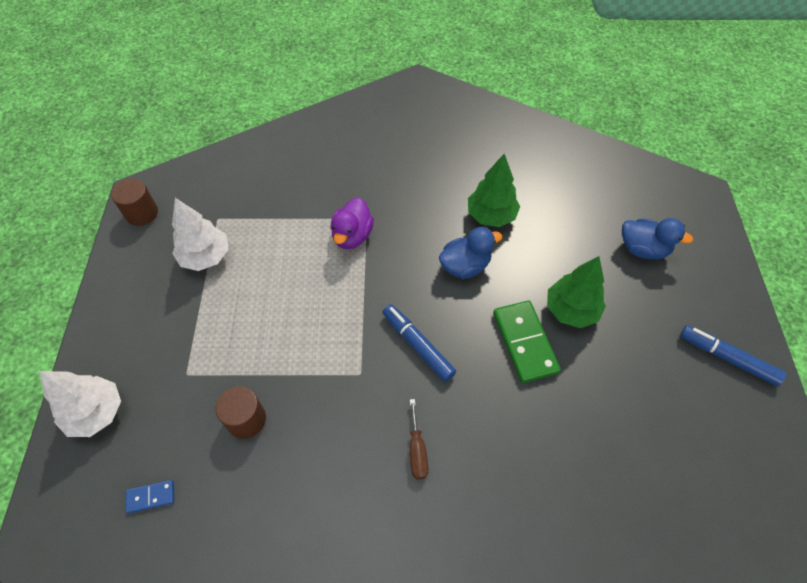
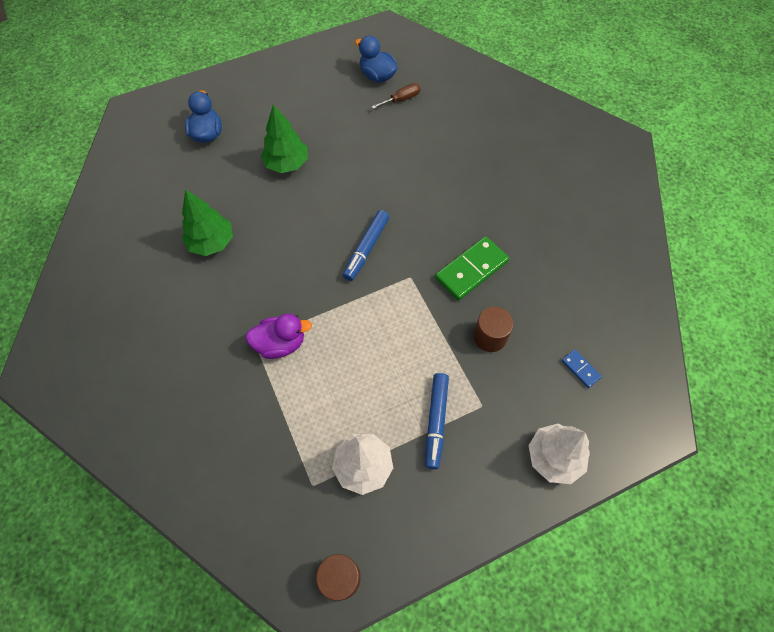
camera: 115 degrees left, 5 degrees up
brown screwdriver [410,399,428,480] -> brown screwdriver moved to [371,83,420,109]
blue duck [439,227,503,279] -> blue duck moved to [355,36,397,83]
green domino [493,301,561,383] -> green domino moved to [435,236,509,301]
blue marker [680,325,786,386] -> blue marker moved to [425,373,449,469]

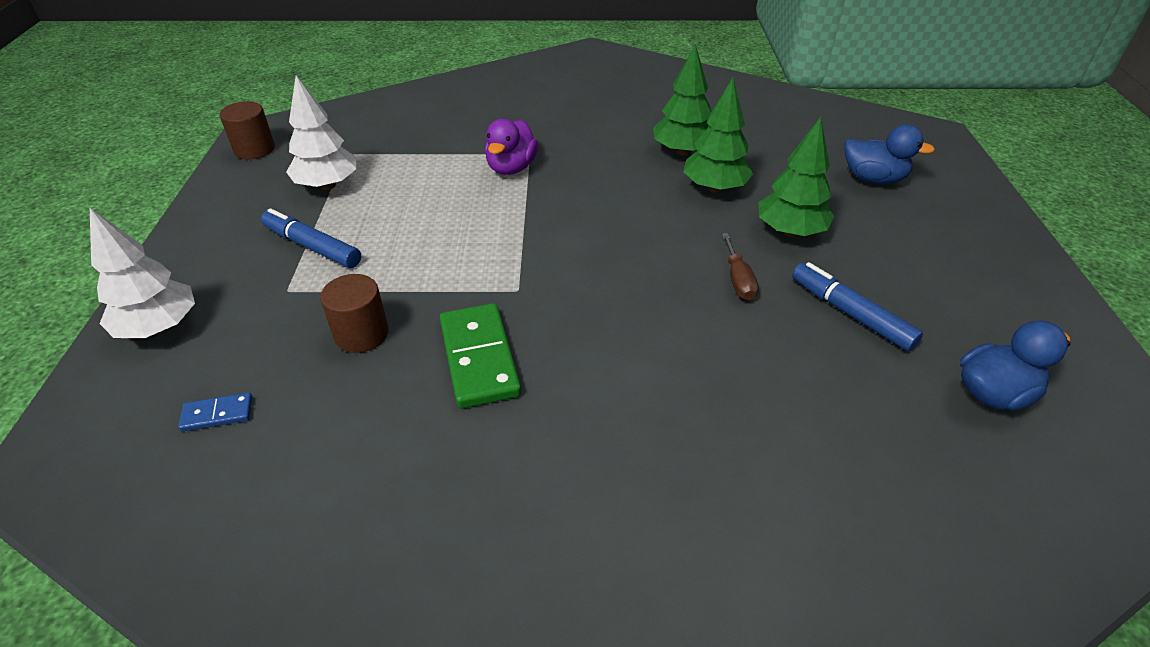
camera: 115 degrees right, 20 degrees down
blue marker [343,210,389,281] -> blue marker moved to [792,262,923,351]
brown screwdriver [371,83,420,109] -> brown screwdriver moved to [722,233,759,300]
none -> green tree [683,78,753,193]

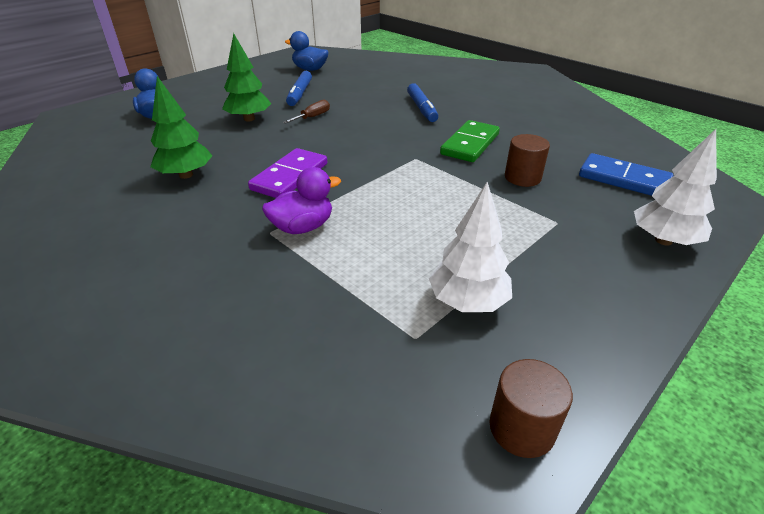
camera: 135 degrees left, 5 degrees down
blue domino [178,392,253,431] -> blue domino [579,153,673,196], size x2.04
blue marker [261,208,361,268] -> blue marker moved to [407,83,438,122]
green tree [683,78,753,193] -> none
none -> purple domino [248,148,327,198]

